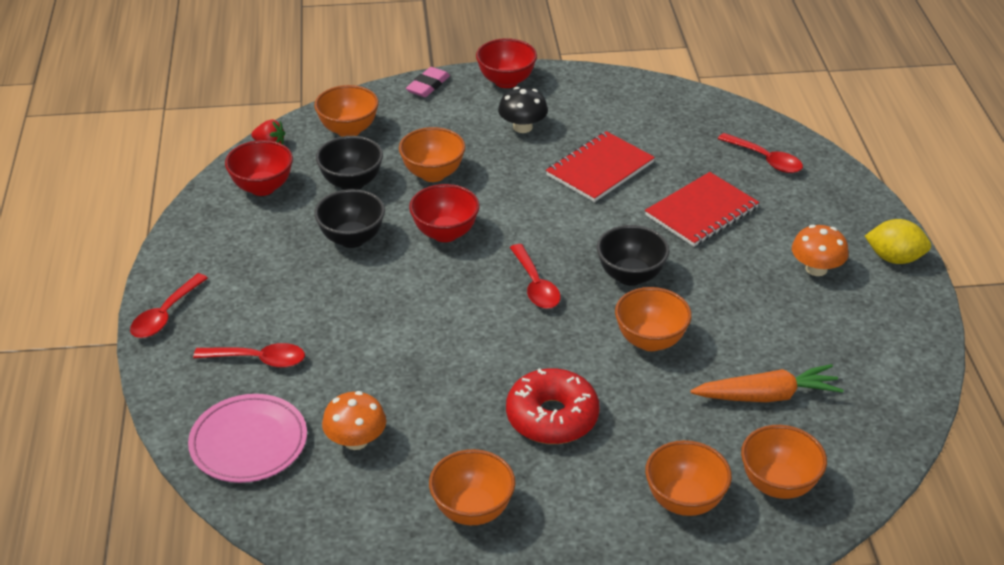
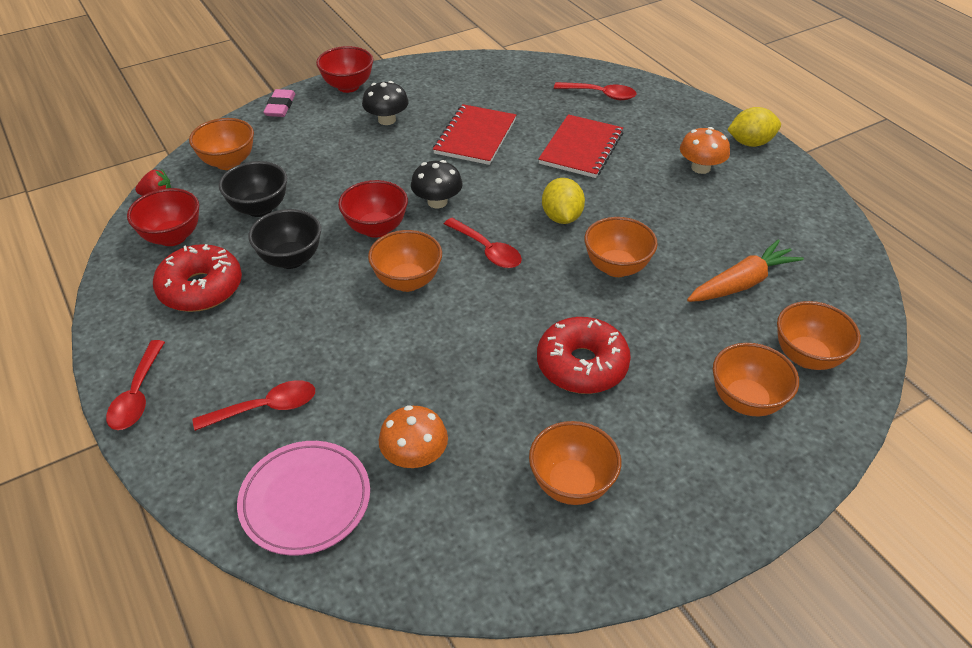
camera: 25 degrees left, 5 degrees up
orange bowl [399,127,466,182] -> orange bowl moved to [368,230,442,292]
black bowl [597,225,670,286] -> yellow lemon [542,178,585,224]
none -> red donut [153,244,242,312]
none -> black mushroom [411,160,463,209]

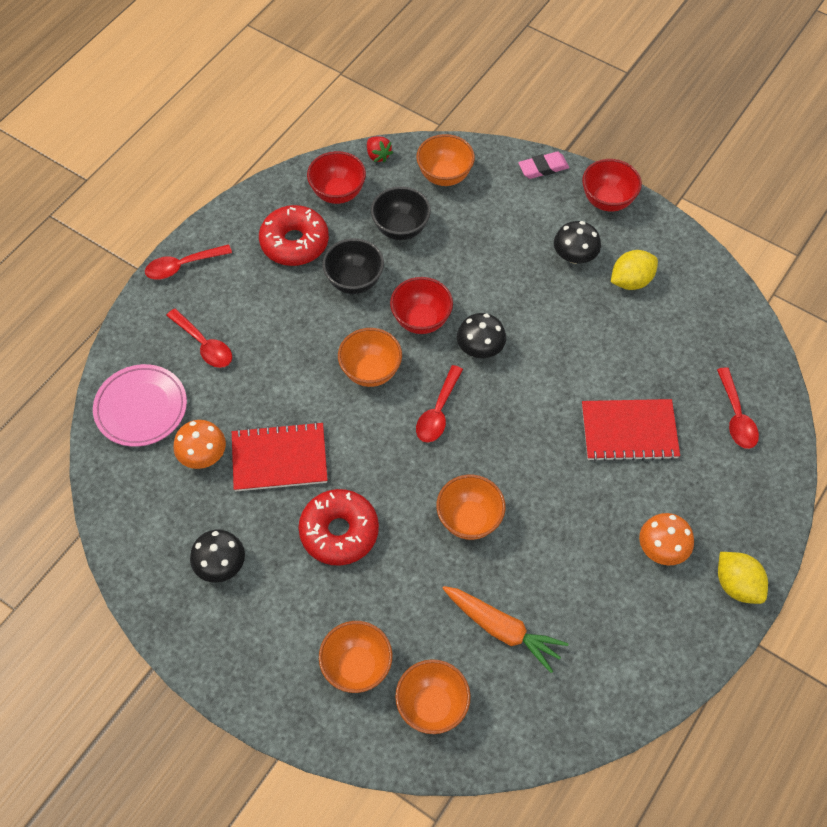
camera: 65 degrees right, 15 degrees up
red notebook [433,104,516,165] -> red notebook moved to [232,422,328,492]
orange bowl [529,421,621,505] -> black mushroom [190,530,245,582]
yellow lemon [542,178,585,224] -> yellow lemon moved to [611,250,658,290]

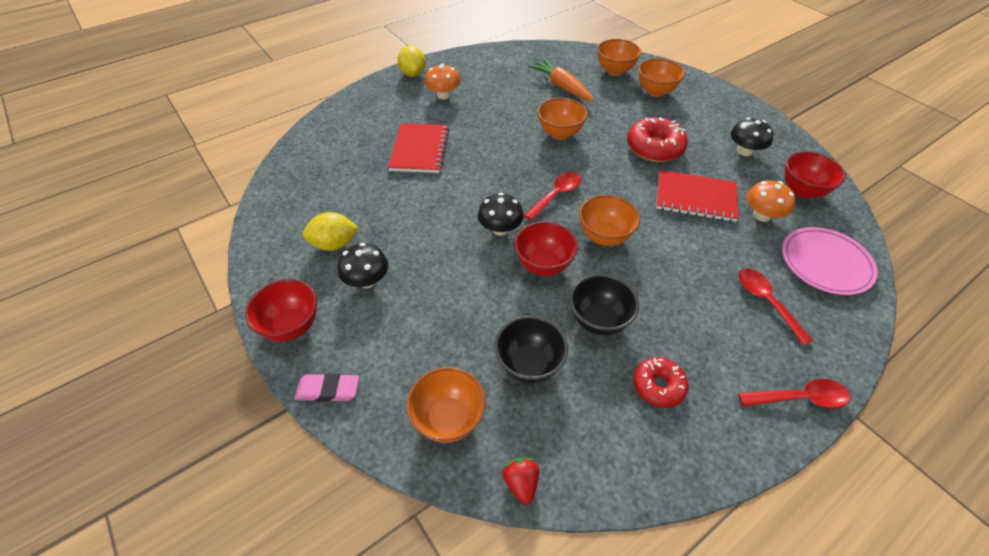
camera: 160 degrees left, 10 degrees down
red donut [259,205,329,266] -> red donut [633,357,689,408], size x0.63
red bowl [307,151,366,204] -> red bowl moved to [784,152,846,198]
red notebook [582,399,680,462] -> red notebook turned 75 degrees clockwise [388,123,449,173]
red spoon [717,367,759,449] -> none

